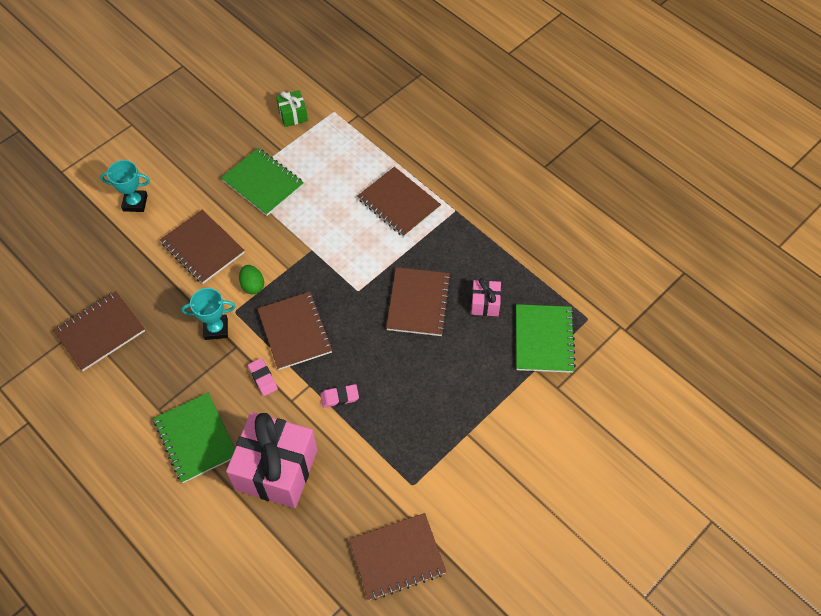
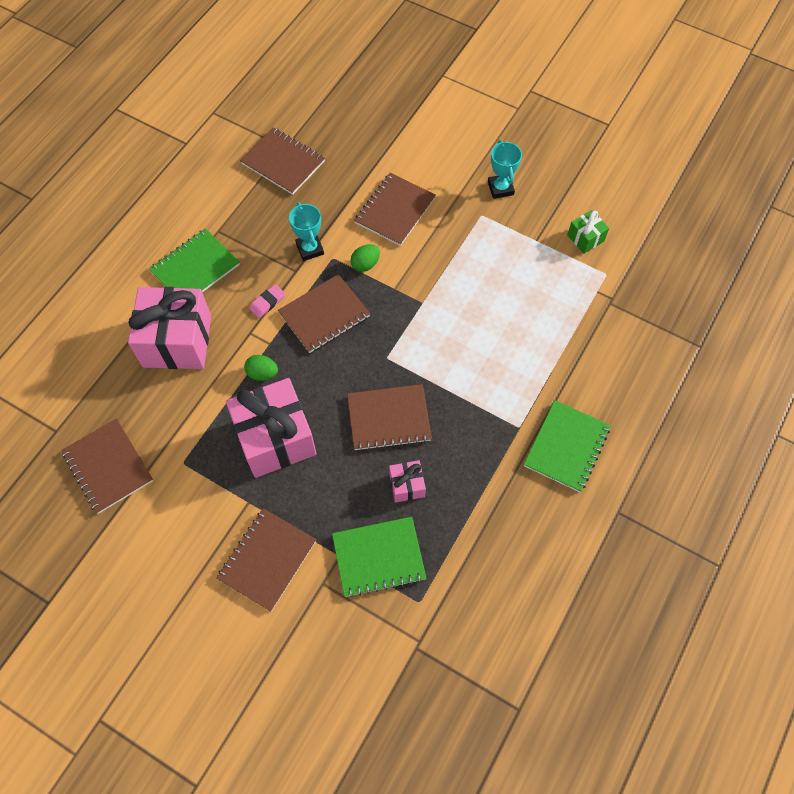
camera: 75 degrees right, 5 degrees up
turquoise trophy [100,160,150,212] -> turquoise trophy moved to [488,140,522,199]
green notebook [221,148,304,216] -> green notebook moved to [524,400,611,492]
pink eraser [320,384,359,408] -> green egg [244,355,278,381]
brown notebook [358,167,441,237] -> brown notebook moved to [216,508,316,611]
none -> pink gift [226,378,317,478]

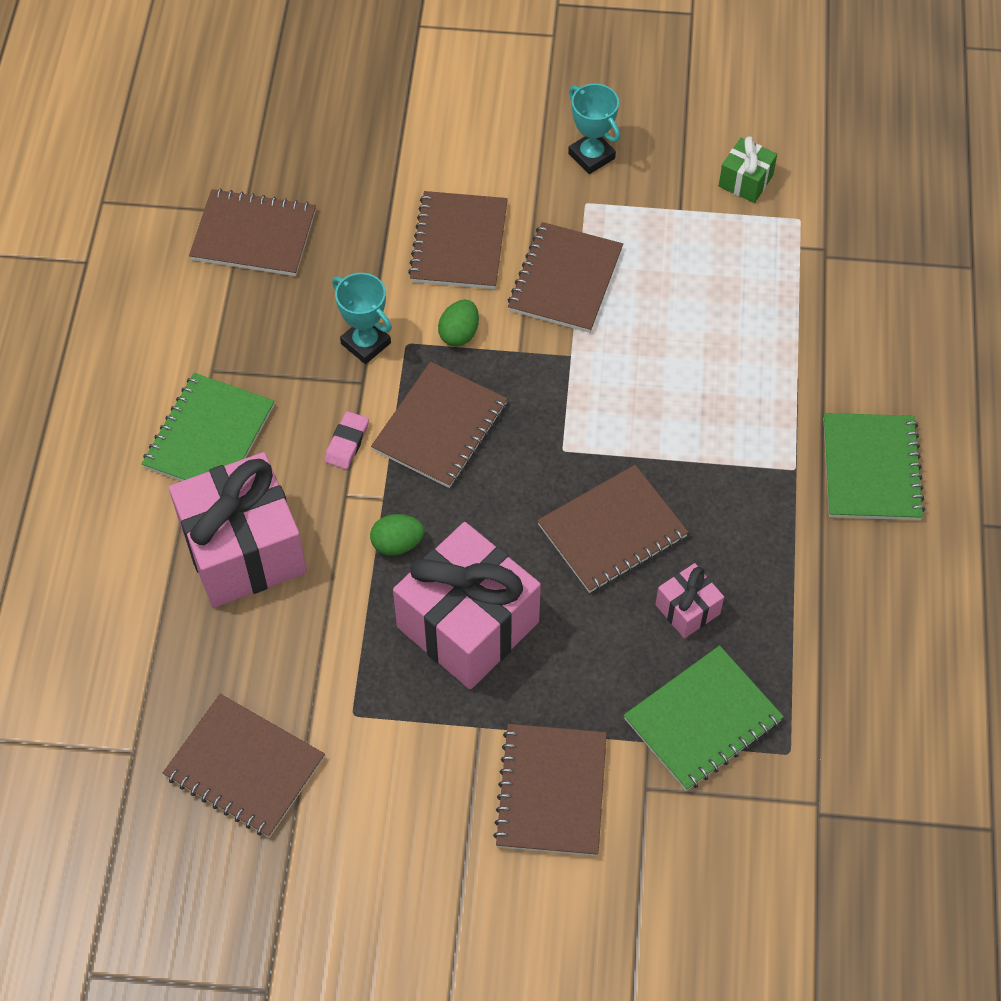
camera: 25 degrees left, 5 degrees down
none -> brown notebook [508,222,623,333]

